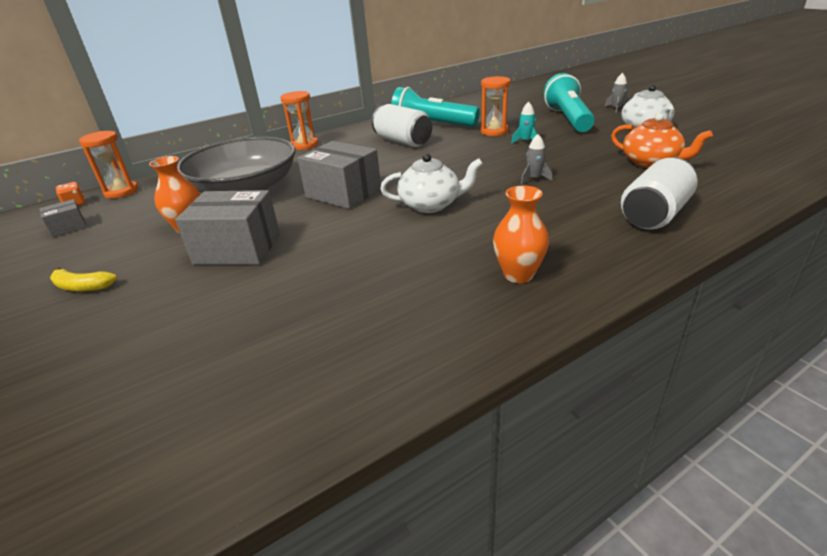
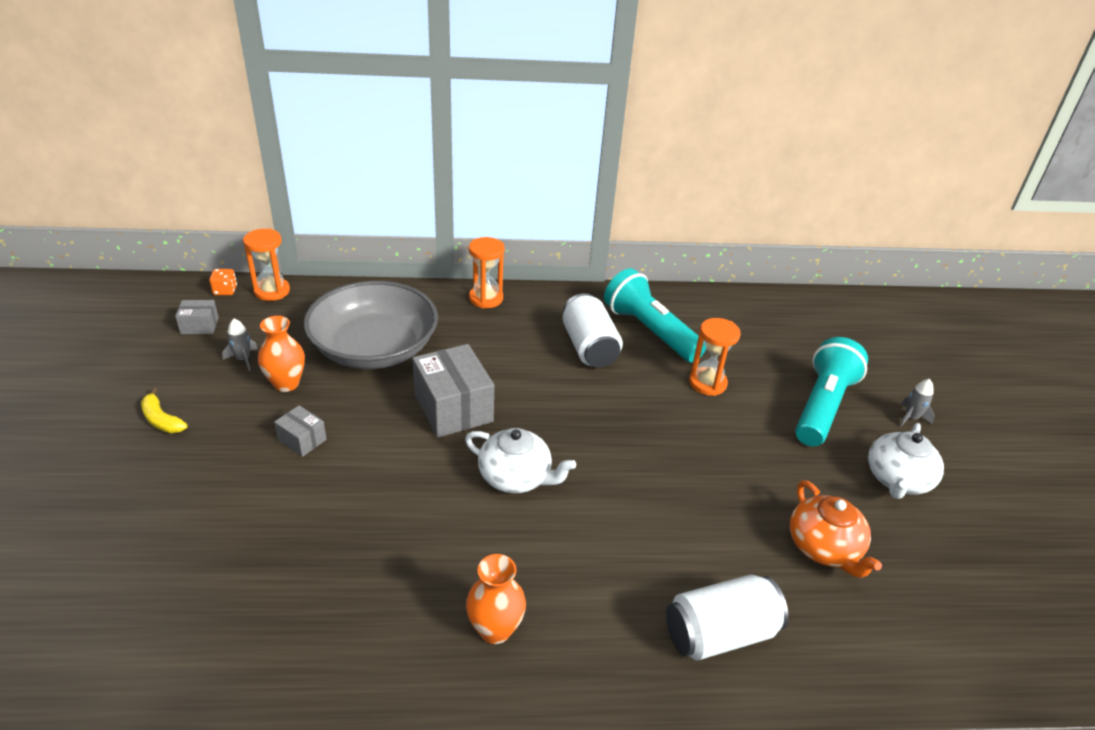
camera: 25 degrees right, 5 degrees up
grey box [175,190,280,265] -> grey box [274,405,327,457], size x0.50
turquoise rocket [511,102,537,143] -> none
grey rocket [521,134,553,184] -> grey rocket moved to [222,319,258,371]

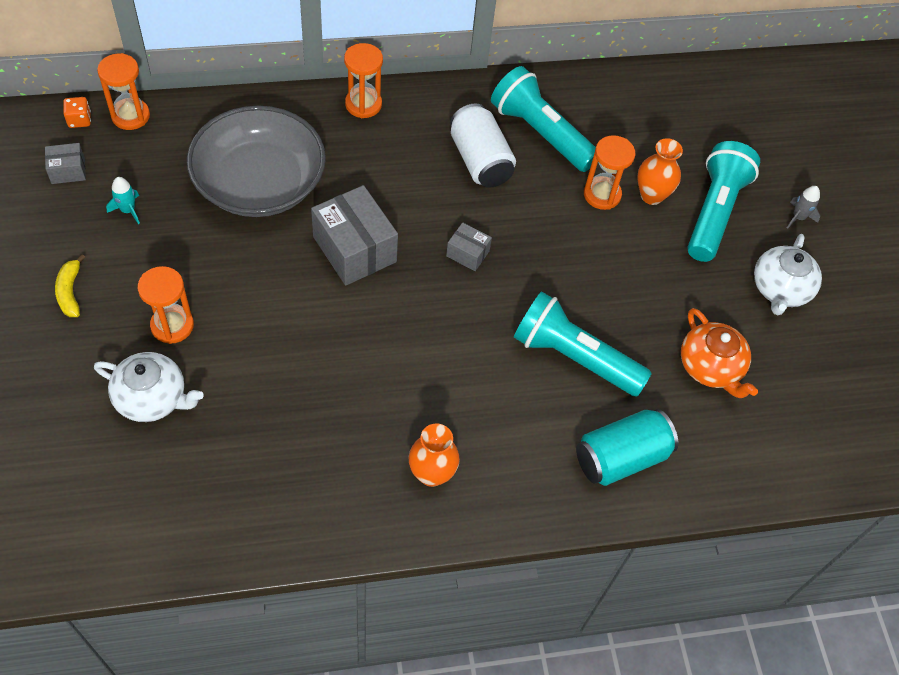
camera: 10 degrees left, 20 degrees up
yellow banana [141,388,188,433] -> yellow banana turned 45 degrees clockwise [55,254,85,317]
grey rocket [222,319,258,371] -> turquoise rocket [106,177,140,224]
orange vase [258,316,305,392] -> orange vase moved to [637,138,683,205]
grey box [274,405,327,457] -> grey box moved to [446,222,492,271]
white teapot [465,428,576,493] -> white teapot moved to [94,352,203,422]
white can [666,575,788,661] -> turquoise can [576,409,678,486]
none -> orange hourglass [138,266,194,344]
none -> turquoise flashlight [514,291,652,396]

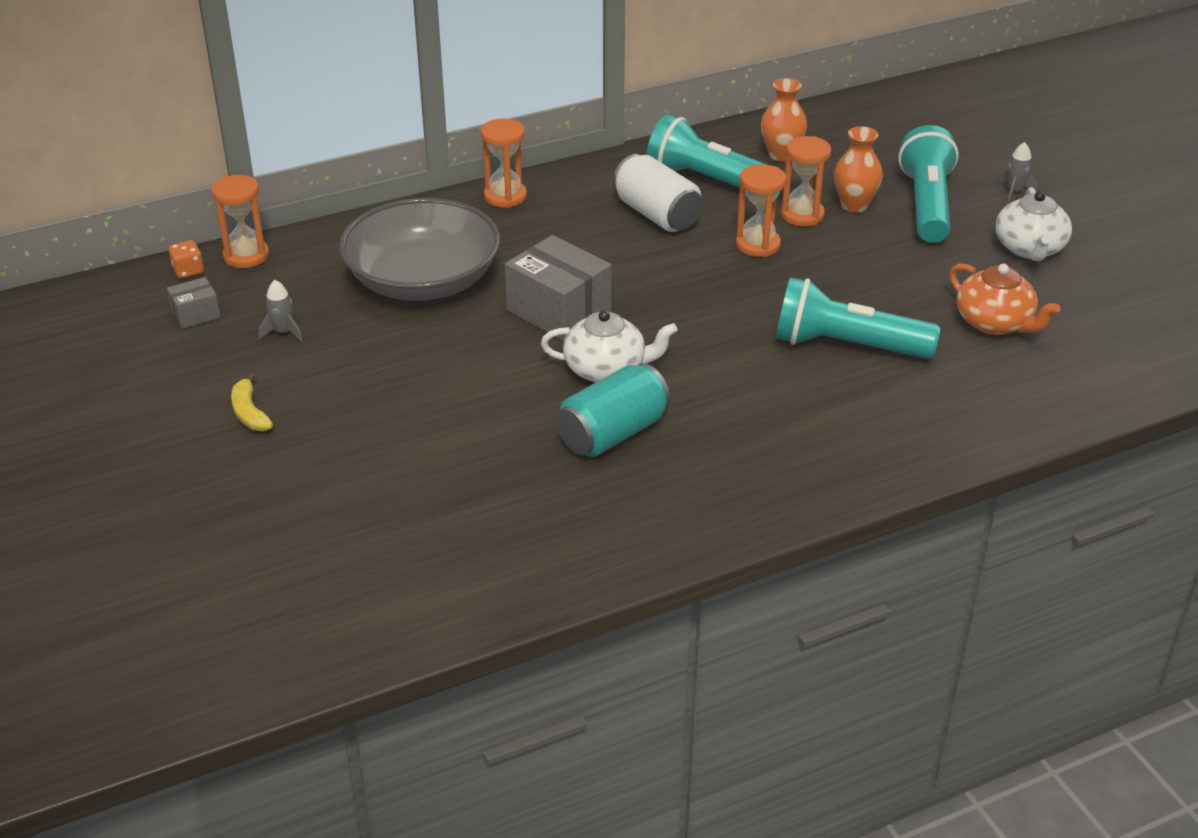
camera: 10 degrees left, 20 degrees down
white teapot [94,352,203,422] -> white teapot moved to [541,310,678,382]
turquoise rocket [106,177,140,224] -> grey rocket [259,280,302,341]
orange hourglass [138,266,194,344] -> orange hourglass moved to [736,164,786,257]
orange vase [408,423,460,487] -> orange vase moved to [761,78,807,161]
grey box [446,222,492,271] -> none
turquoise can [576,409,678,486] -> turquoise can moved to [556,363,670,457]

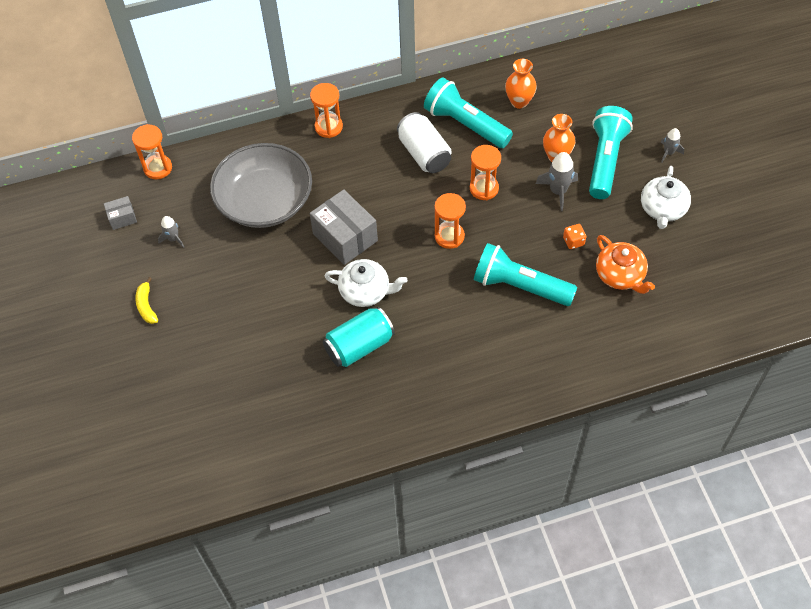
camera: 10 degrees right, 20 degrees up
orange dice [169,240,204,278] -> orange dice moved to [563,224,586,249]
orange hourglass [781,136,831,226] -> orange hourglass moved to [435,193,466,249]
none -> grey rocket [536,152,578,211]

